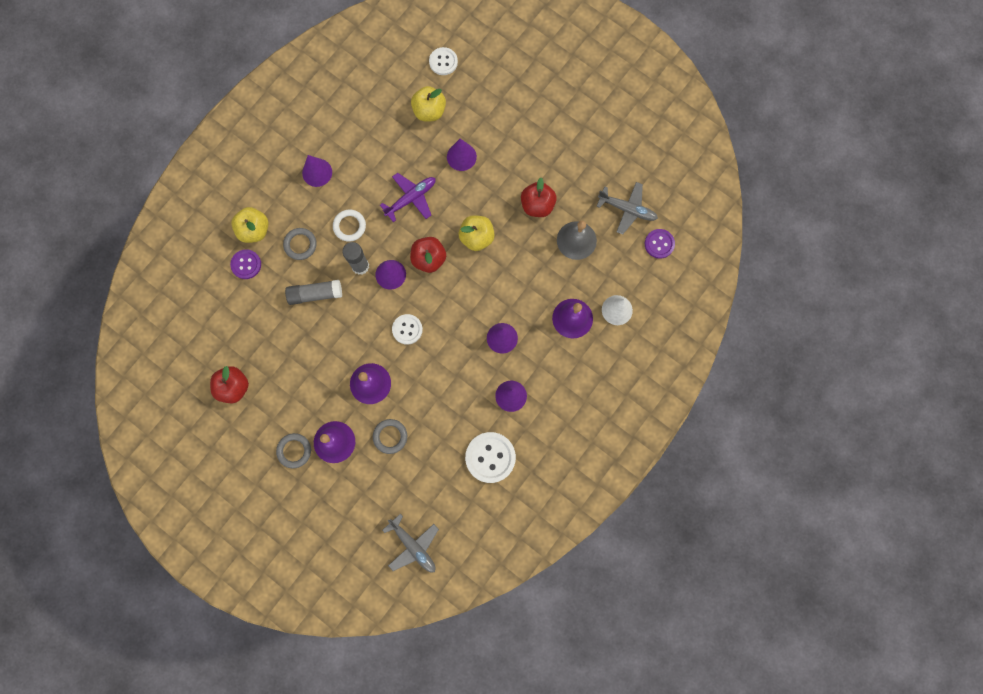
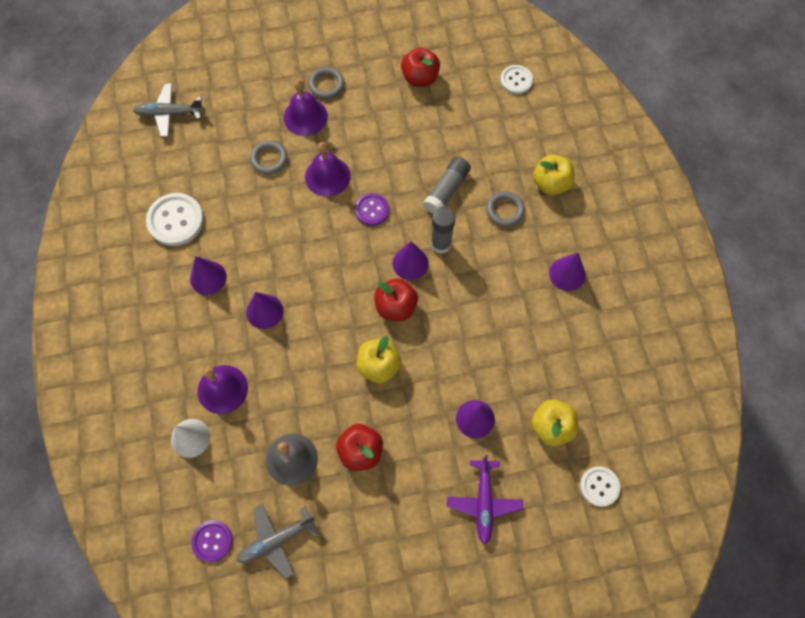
camera: 130 degrees right, 10 degrees down
purple button [230,249,261,279] -> purple button moved to [355,193,389,226]
white ring [333,209,366,242] -> none
purple plane [380,173,436,222] -> purple plane moved to [447,455,523,545]
white button [392,314,423,345] -> white button moved to [500,65,533,94]

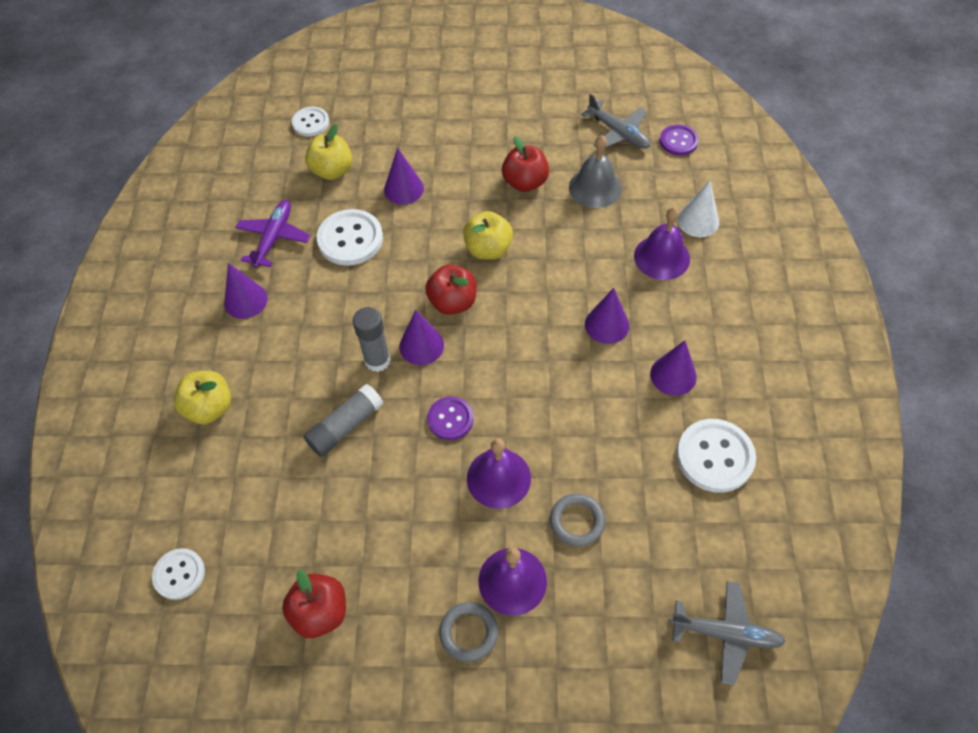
camera: 165 degrees left, 10 degrees down
grey plane [236,504,318,579] -> grey plane turned 60 degrees clockwise [581,94,650,149]
purple plane [447,455,523,545] -> purple plane moved to [235,200,311,268]
grey ring [486,191,525,227] -> none
none -> white button [317,209,383,266]

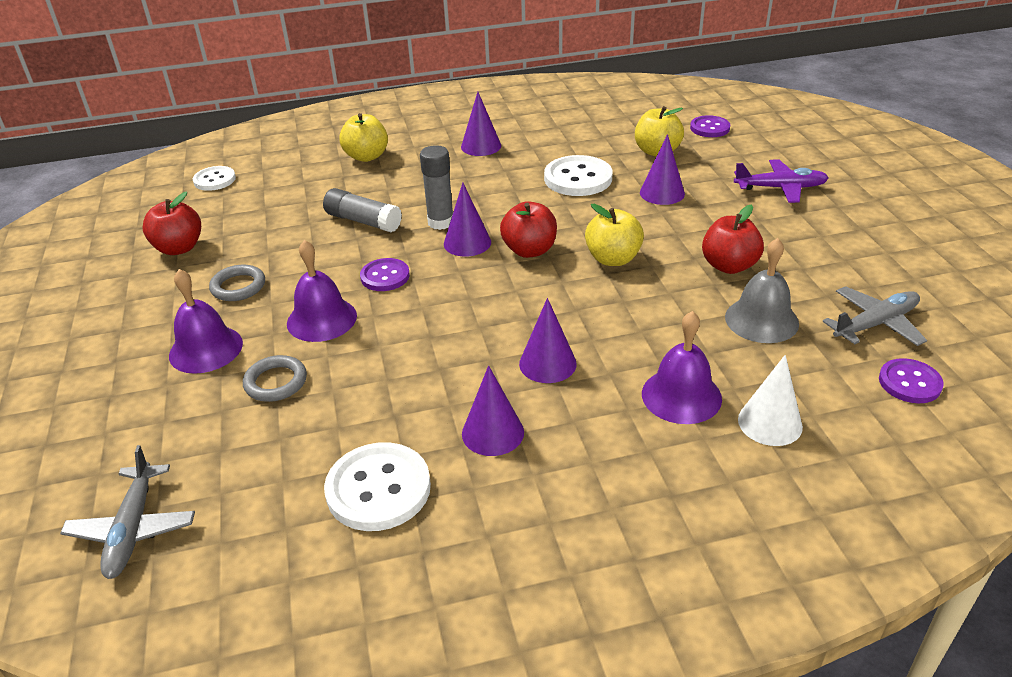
camera: 75 degrees right, 20 degrees down
purple plane [235,200,311,268] -> purple plane moved to [734,159,829,203]
white button [292,107,329,137] -> purple button [690,115,730,137]
grey ring [439,602,498,662] -> grey ring moved to [209,264,265,301]
grey plane [581,94,650,149] -> grey plane turned 150 degrees counterclockwise [823,286,927,346]

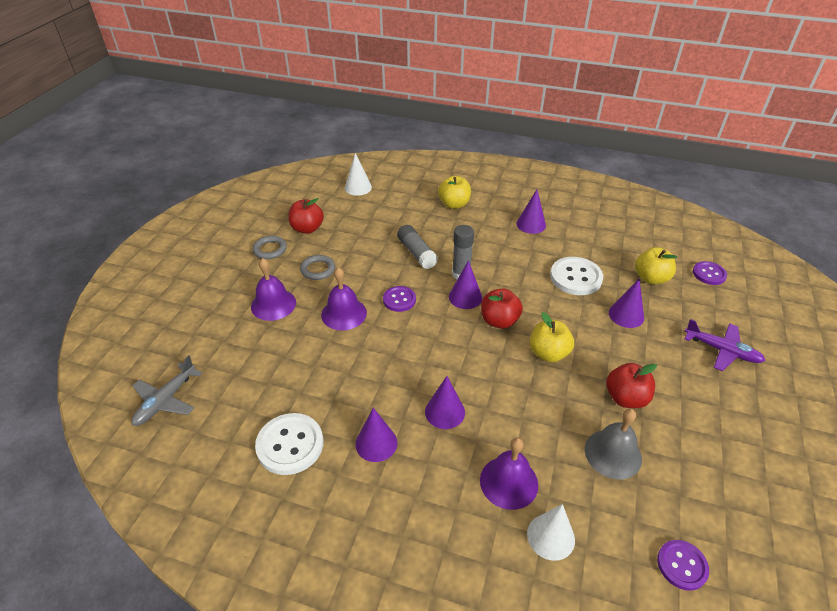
camera: 30 degrees right, 5 degrees up
white button [193,166,236,191] -> white cone [345,153,372,196]
grey ring [243,355,307,402] -> grey ring moved to [252,236,287,259]
grey plane [823,286,927,346] -> none

